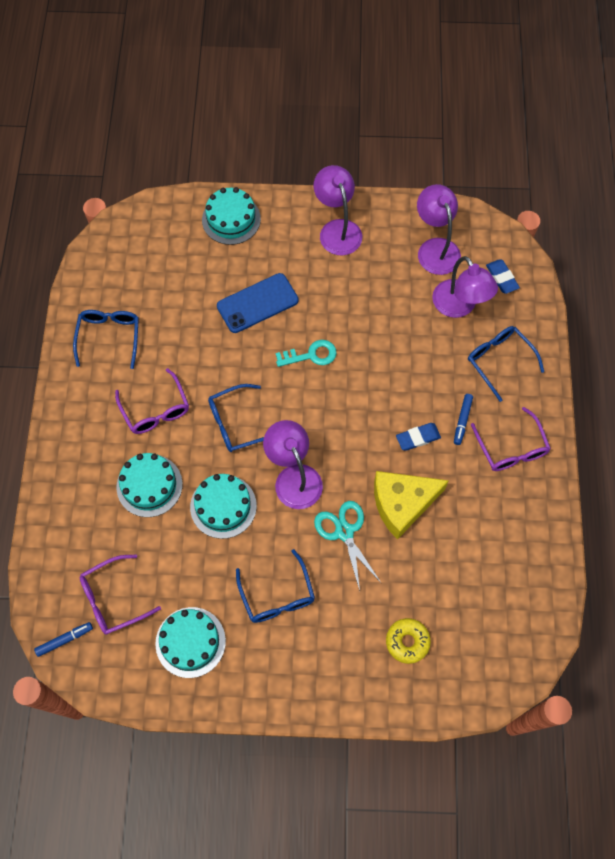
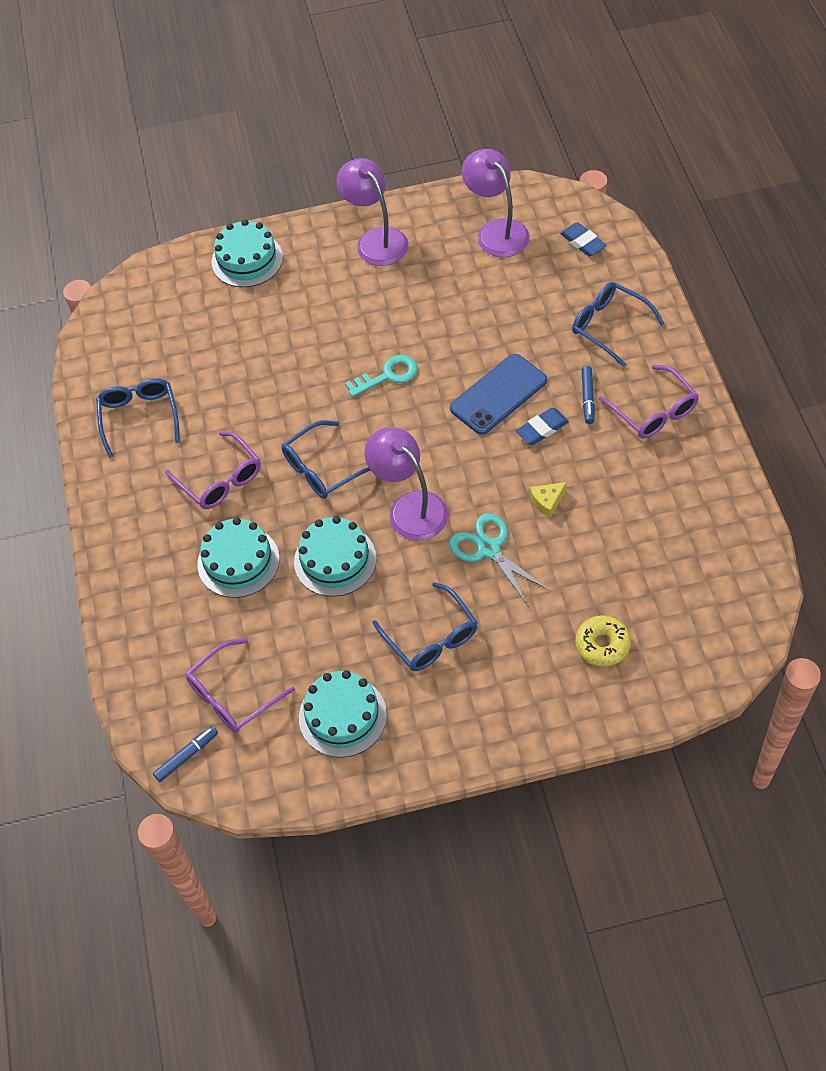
camera: 10 degrees left, 10 degrees down
blue phone [217,273,298,333] -> blue phone moved to [450,354,547,435]
yellow cheese [374,471,449,540] -> yellow cheese [530,482,567,518], size x0.42
purple lamp [432,256,498,318] -> none

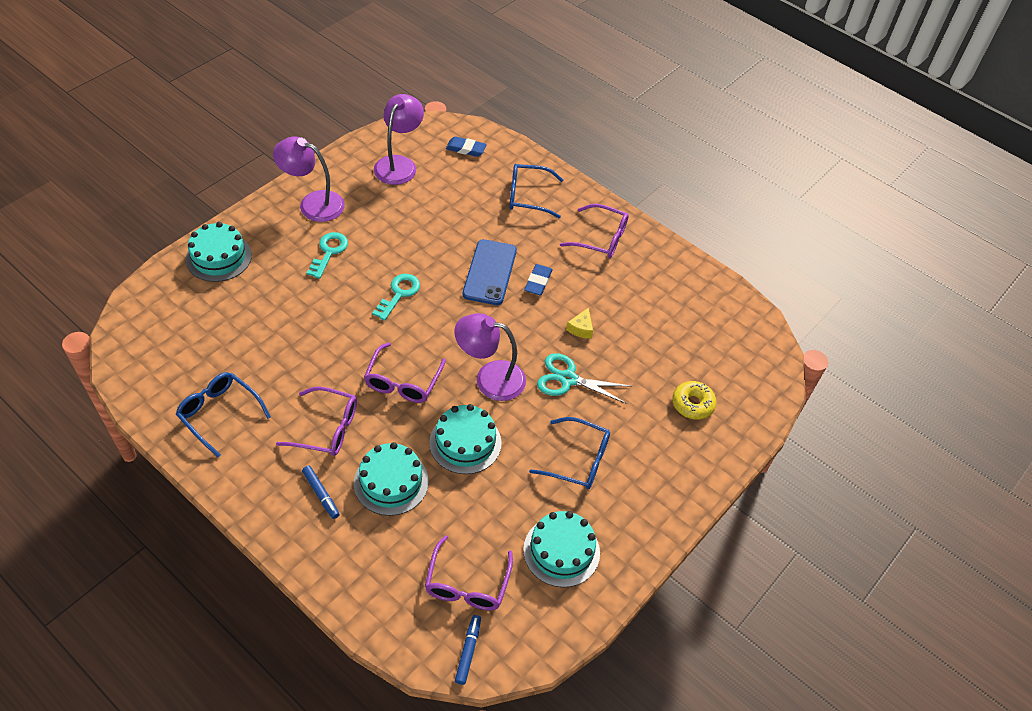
camera: 45 degrees left, 5 degrees down
blue glasses [282,420,371,499] -> purple glasses [364,342,446,403]
purple lamp [462,149,530,257] -> purple lamp turned 90 degrees clockwise [374,94,424,185]
blue marker [581,366,595,424] -> blue marker moved to [302,466,340,519]
none -> turquoise key [306,232,348,279]

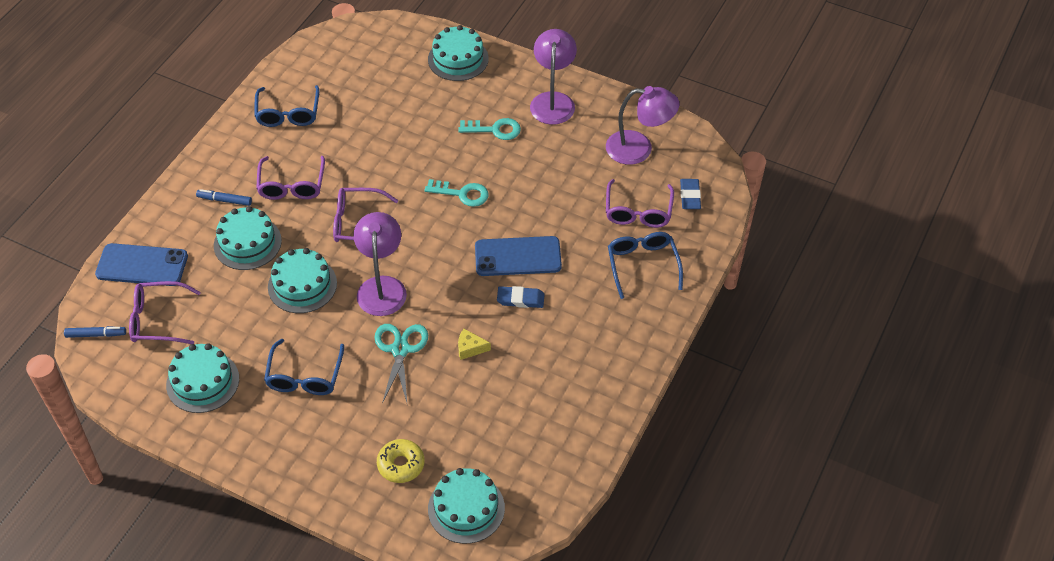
camera: 80 degrees right, 0 degrees up
blue glasses [176,372,271,457] -> blue glasses turned 150 degrees clockwise [255,85,320,127]
blue marker [302,466,340,519] -> blue marker turned 60 degrees clockwise [196,189,252,206]
purple glasses [560,204,629,258] -> purple glasses moved to [606,179,674,228]
none -> blue phone [95,243,188,286]
none -> turquoise cake [428,468,505,544]

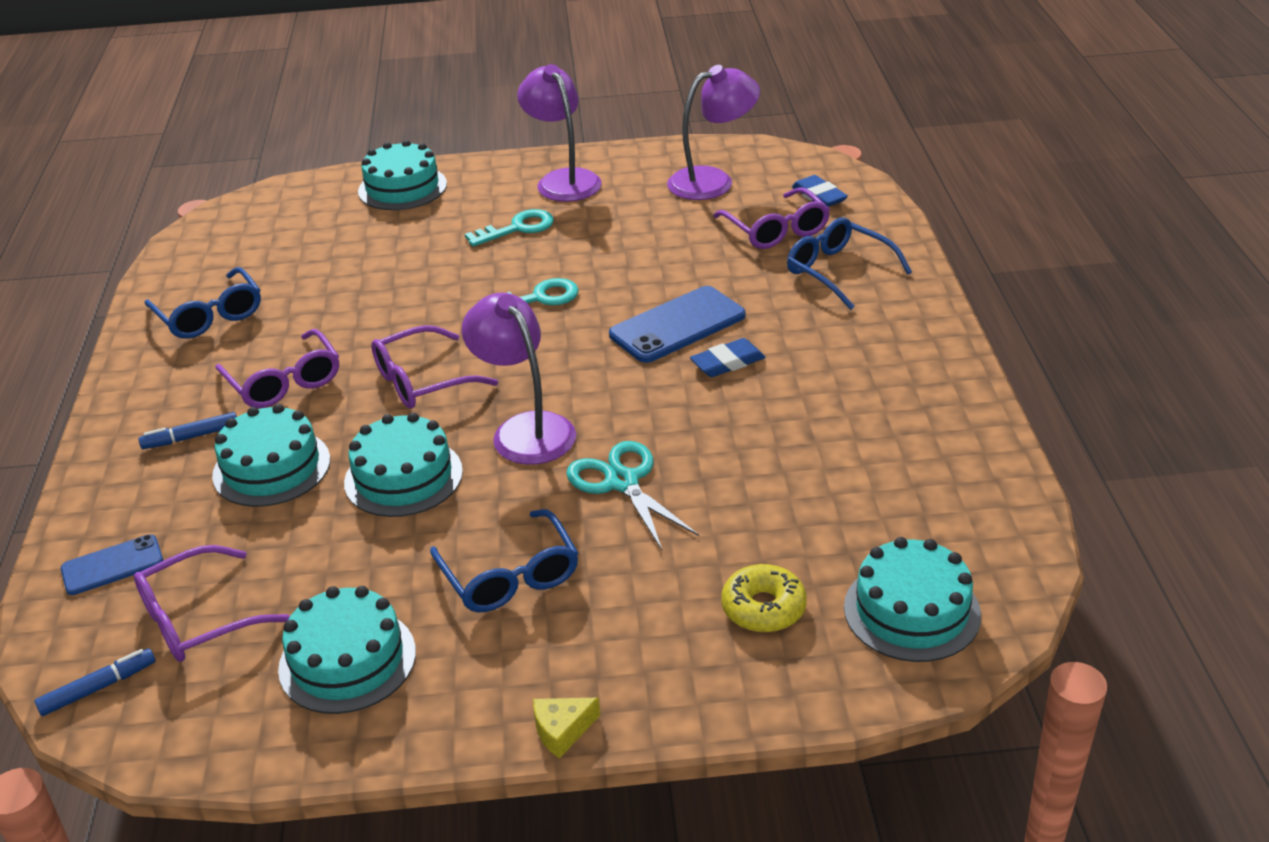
camera: 30 degrees left, 15 degrees down
blue phone [95,243,188,286] -> blue phone [61,534,163,595], size x0.60
yellow cheese [458,329,491,360] -> yellow cheese moved to [533,698,600,758]

